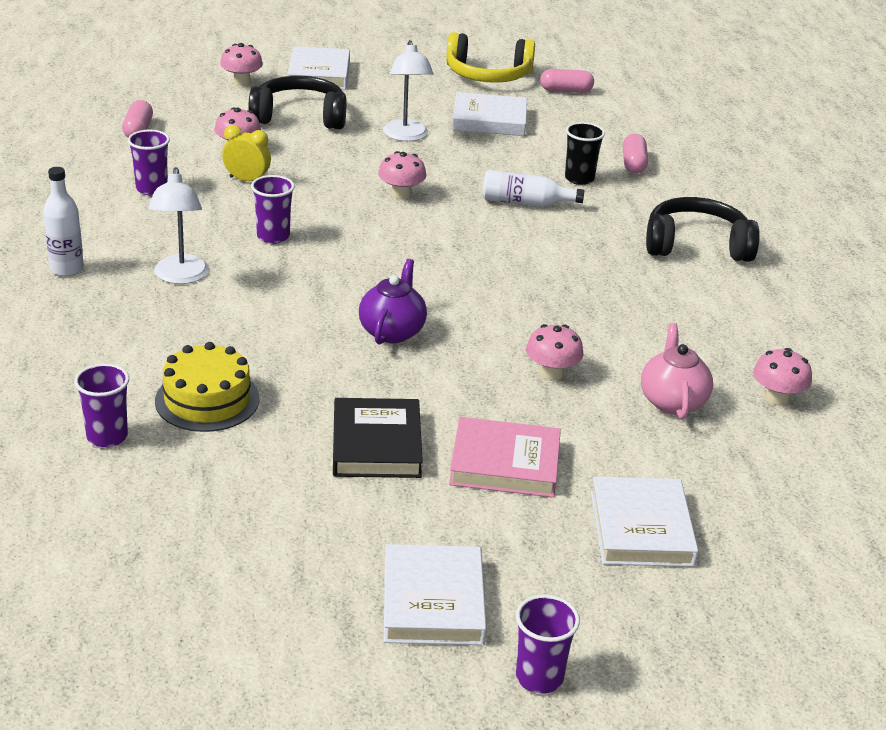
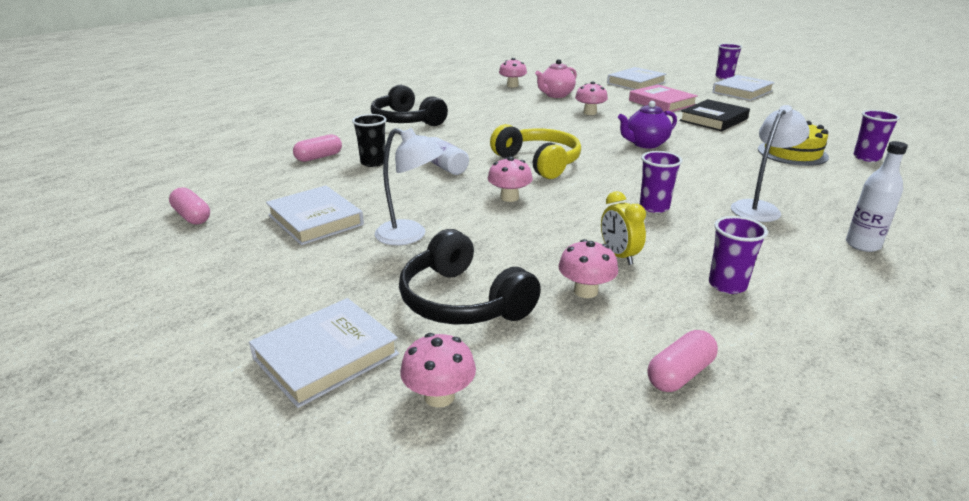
camera: 130 degrees left, 5 degrees down
white lamp [383,40,434,141] -> white lamp turned 75 degrees clockwise [375,128,444,245]
yellow headphones [446,32,535,83] -> yellow headphones moved to [490,124,581,179]

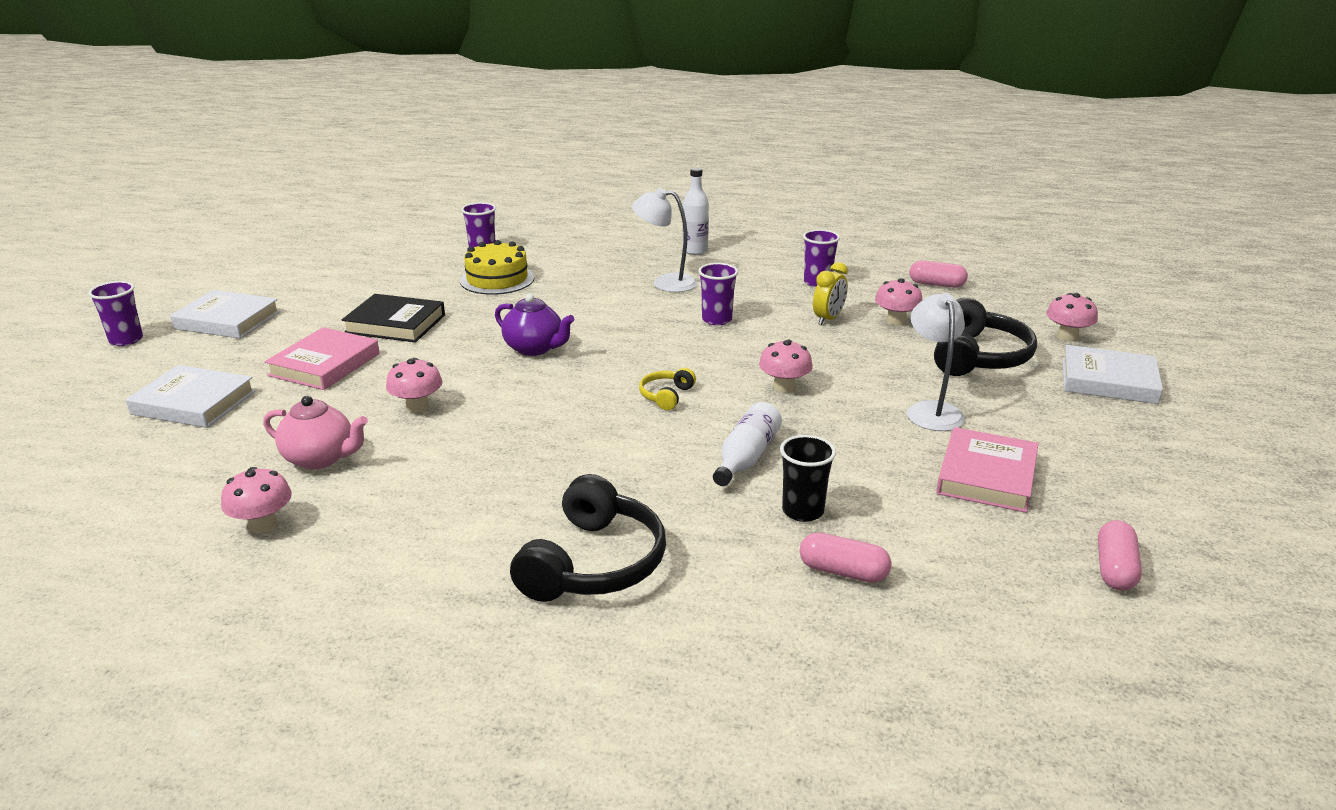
camera: 120 degrees left, 0 degrees up
white book [266,185,364,245] -> pink book [936,427,1038,513]
yellow headphones [490,124,581,179] -> yellow headphones [639,368,696,410], size x0.49

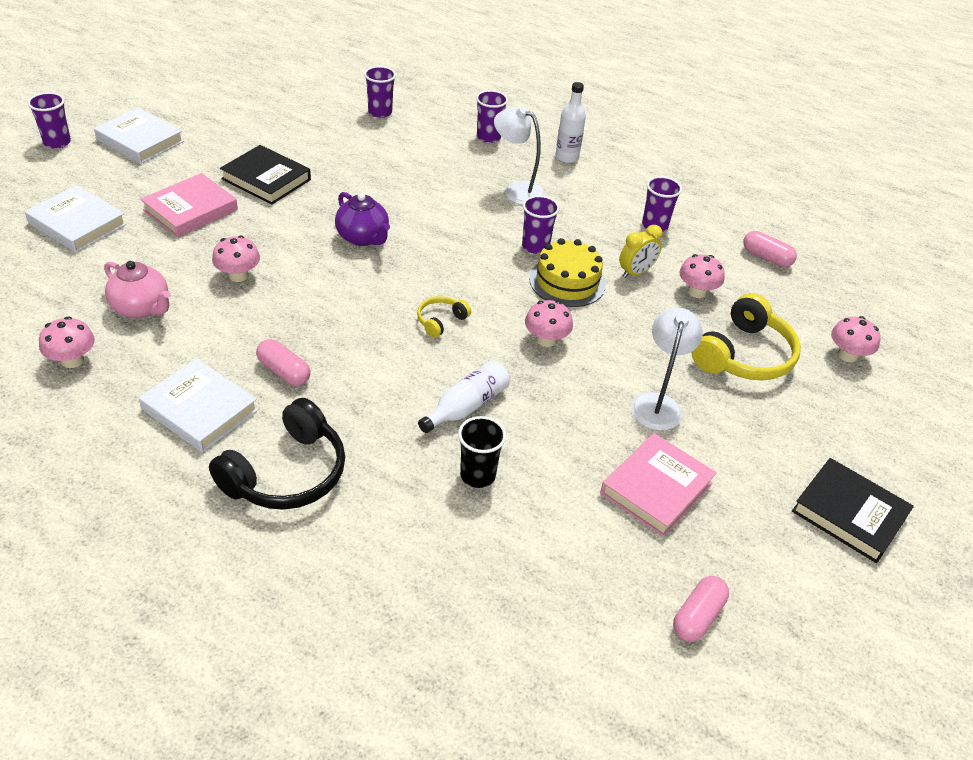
camera: 15 degrees right, 15 degrees up
yellow cake [460,240,534,295] -> yellow cake moved to [529,238,606,307]
pink capsule [800,532,892,583] -> pink capsule moved to [256,339,310,386]
black headphones [934,298,1037,376] -> yellow headphones [691,293,801,381]
white book [1063,345,1163,404] -> white book moved to [139,358,258,452]
none -> purple cup [476,90,508,143]
none -> black book [792,458,914,563]

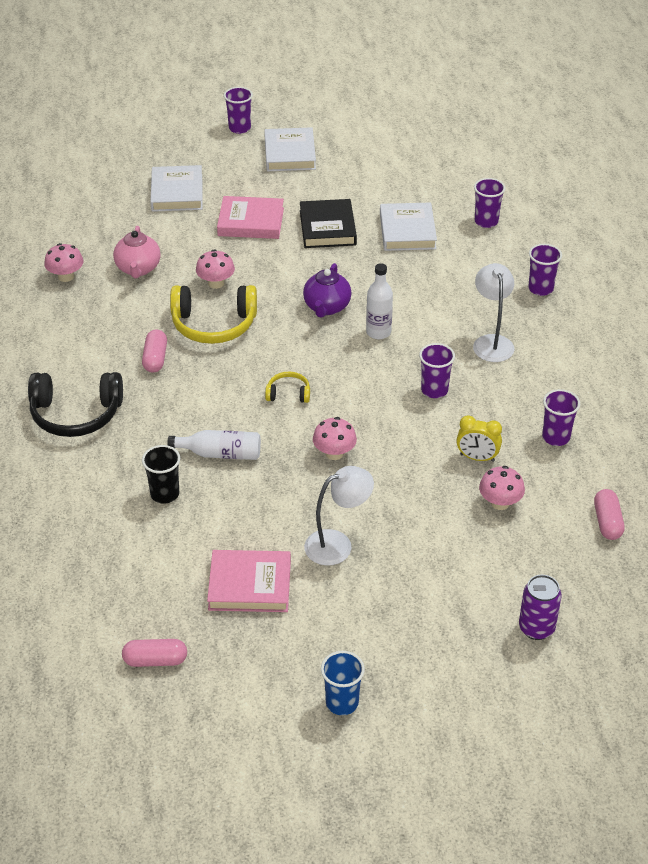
camera: 55 degrees right, 0 degrees up
white book [139,358,258,452] -> white book moved to [380,202,437,251]
yellow cake [529,238,606,307] -> none
white bottle [555,82,586,163] -> white bottle moved to [366,263,393,339]
yellow headphones [691,293,801,381] -> yellow headphones moved to [170,285,257,344]
black book [792,458,914,563] -> blue cup [321,651,365,715]
pink mushroom [831,316,881,362] -> purple can [519,575,562,640]

